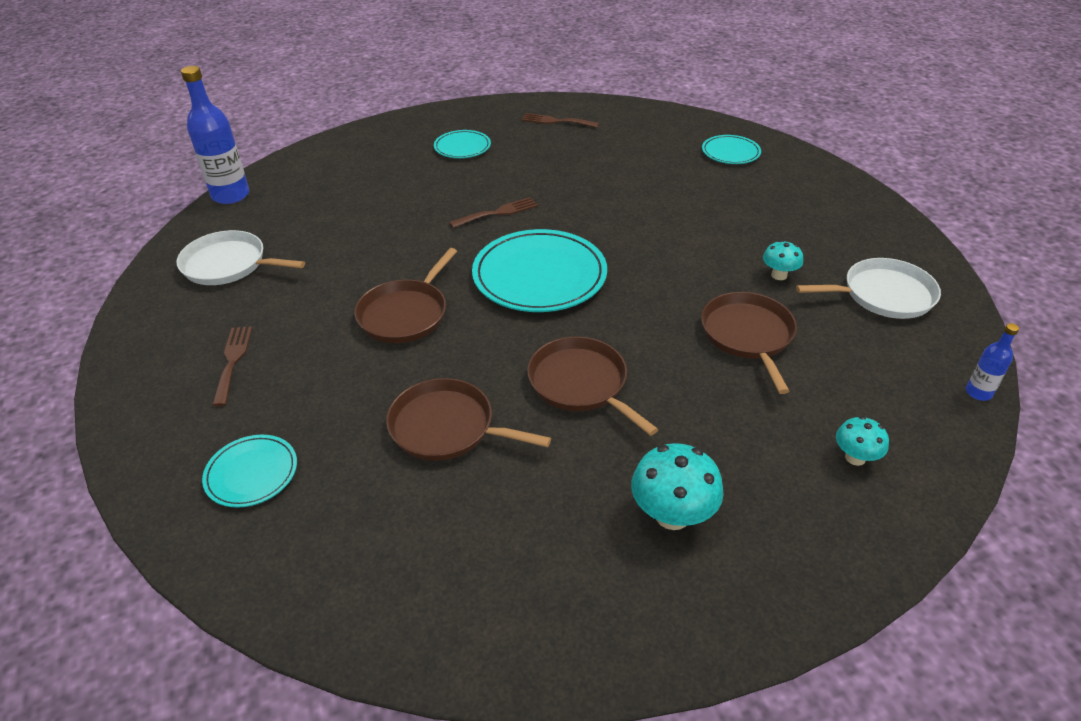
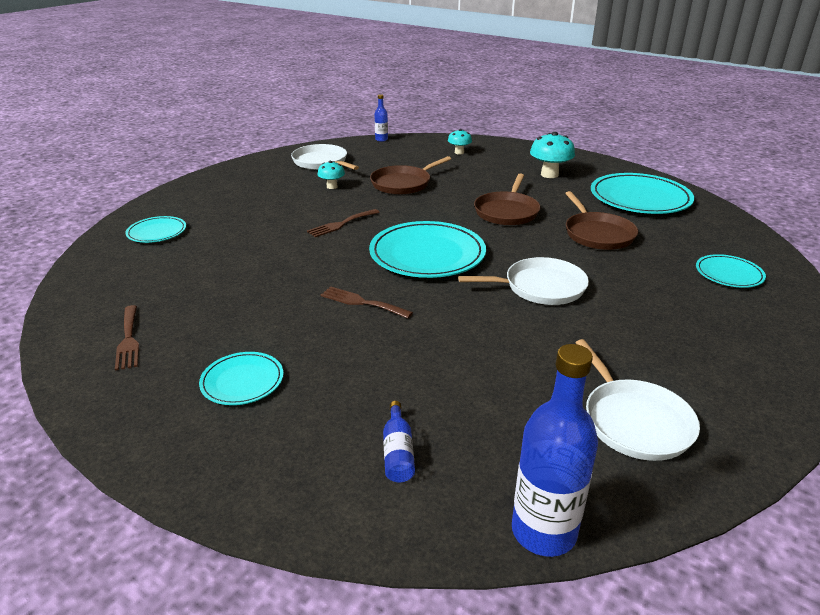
camera: 125 degrees left, 10 degrees down
brown fork [212,326,252,406] -> brown fork moved to [307,209,380,237]
brown pan [355,248,457,343] -> white pan [458,257,589,305]
none -> blue bottle [383,401,415,482]
none -> turquoise plate [591,173,694,214]

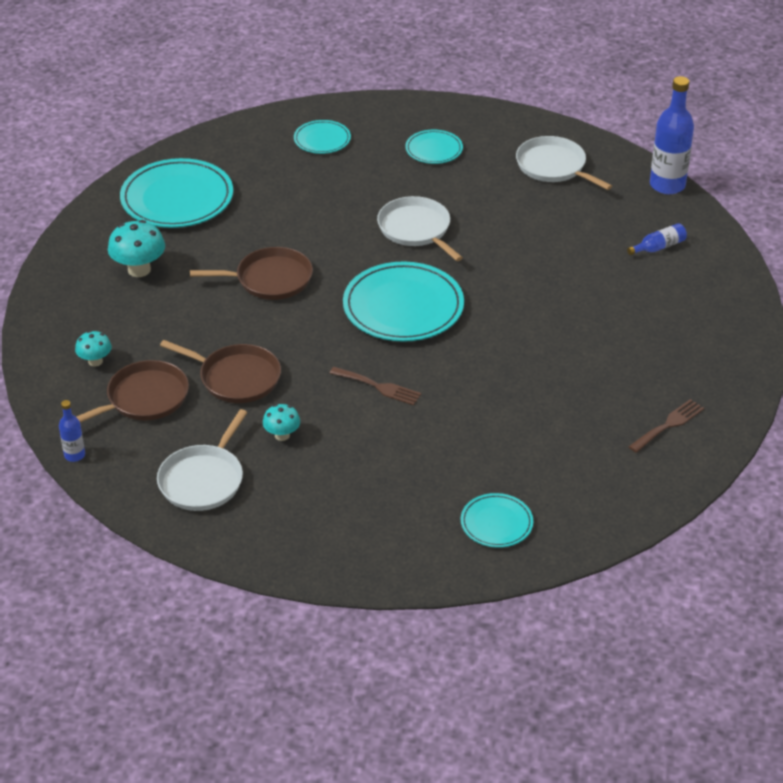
camera: 115 degrees left, 10 degrees up
turquoise plate [199,352,284,405] -> turquoise plate moved to [405,130,463,164]
brown fork [321,286,413,319] -> none
brown pan [565,191,638,250] -> brown pan moved to [76,360,189,423]
white pan [575,339,700,461] -> white pan turned 90 degrees counterclockwise [516,136,612,190]

